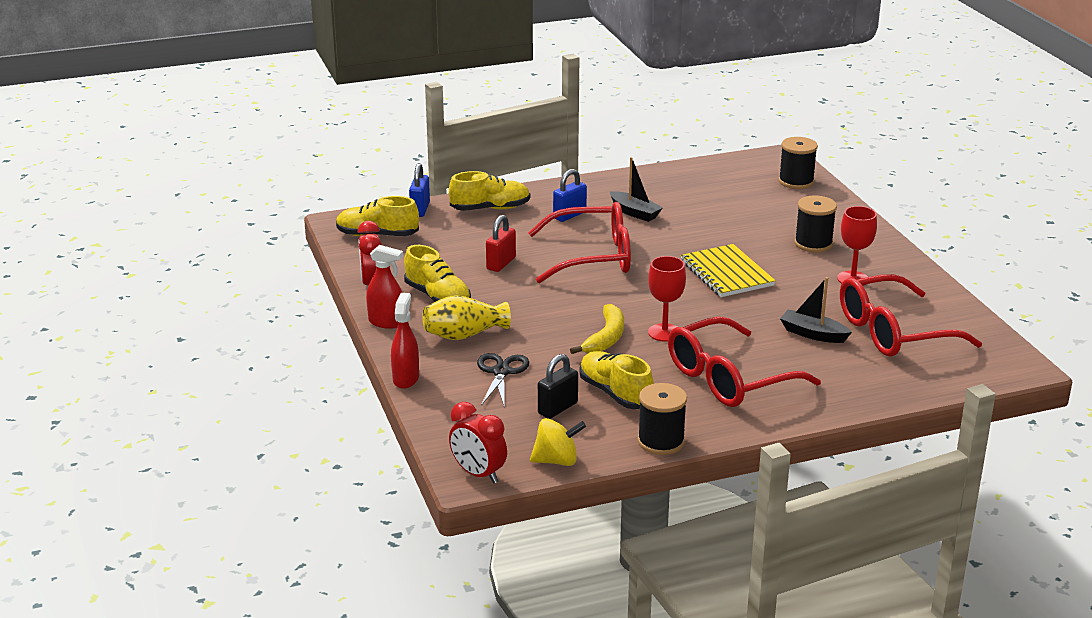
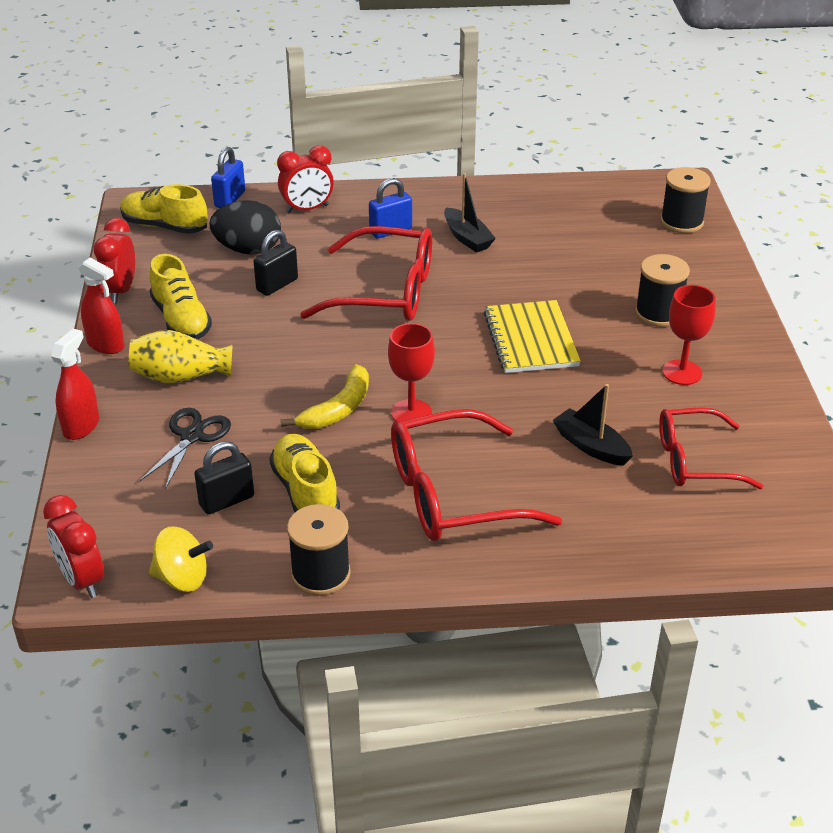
camera: 15 degrees right, 10 degrees up
yellow shoe [449,171,530,211] -> red clock [277,145,334,214]
red padlock [486,215,516,272] -> black padlock [253,230,298,296]
red glasses [840,274,982,357] -> red glasses [659,407,763,489], size x0.66
none -> black egg [210,200,281,255]

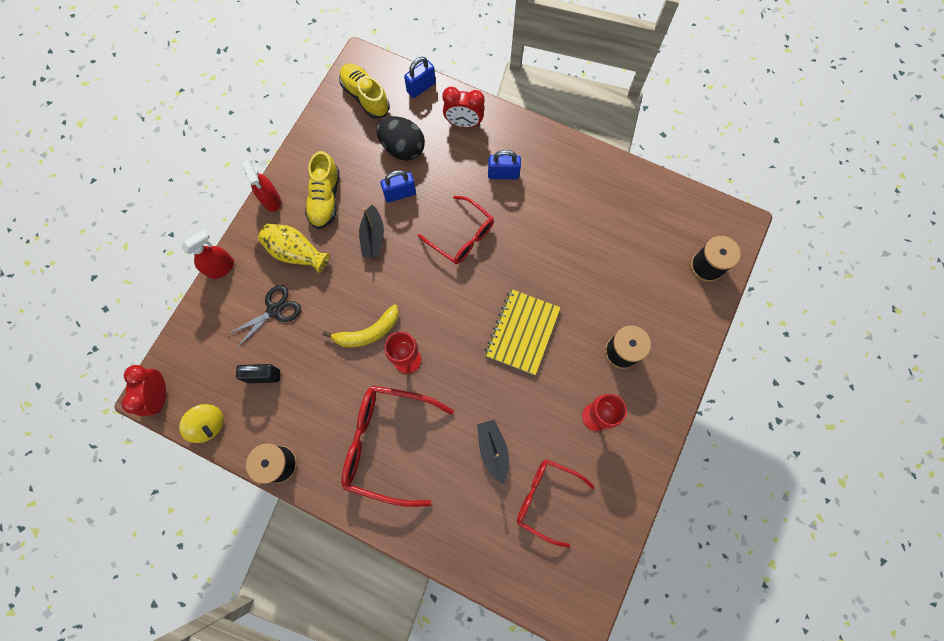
camera: 30 degrees right, 35 degrees up
red clock [94,218,135,303] -> none
black padlock [253,230,298,296] -> blue padlock [380,170,416,202]
yellow shoe [269,434,340,512] -> none
red glasses [300,226,432,321] -> red glasses [418,196,494,264], size x0.66
black boat [444,173,496,253] -> black boat moved to [359,205,384,258]

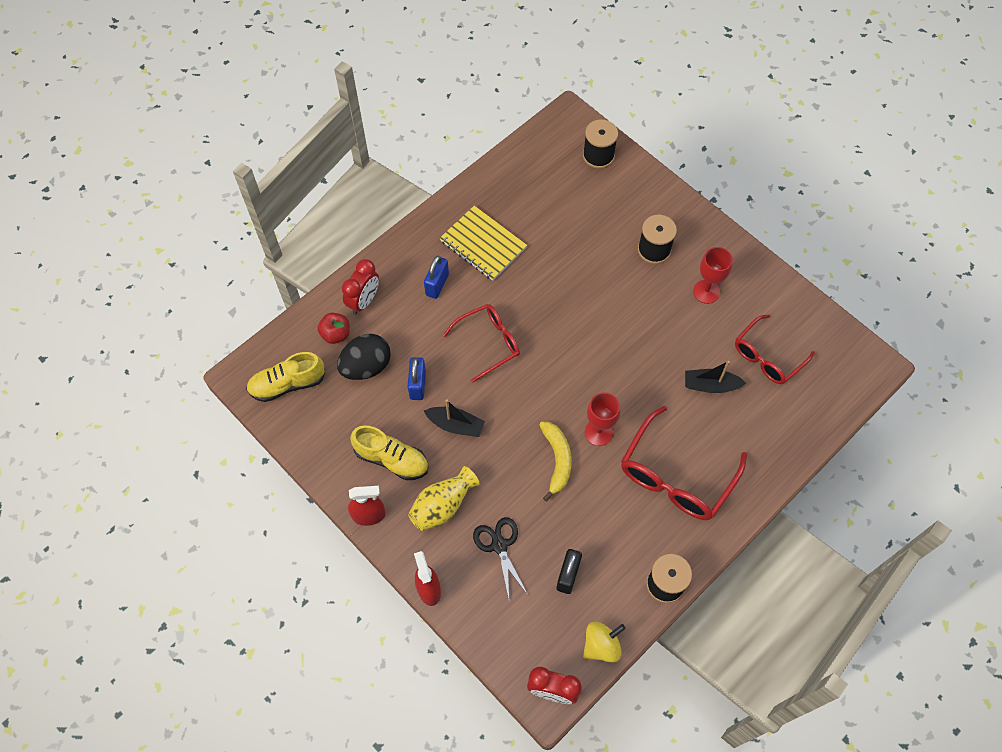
camera: 70 degrees left, 10 degrees down
blue padlock [404,57,436,98] -> none
yellow notebook [485,289,561,375] -> yellow notebook moved to [440,206,527,281]
none -> red apple [318,313,350,344]

